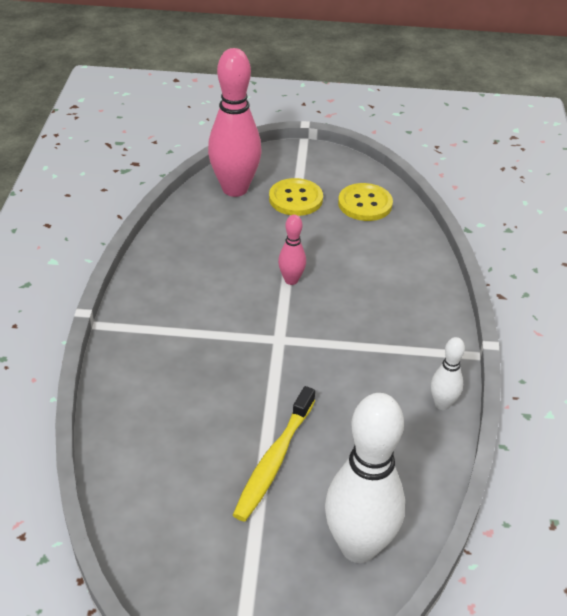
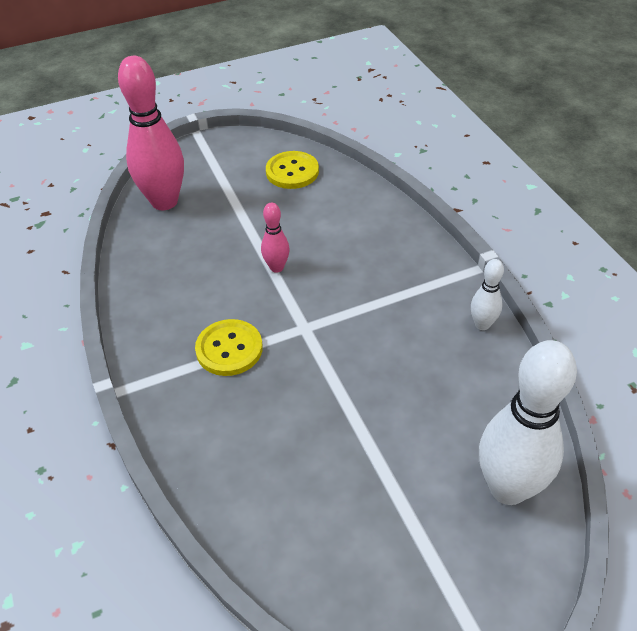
camera: 25 degrees left, 5 degrees up
yellow toothbrush [233,386,315,522] -> none
yellow button [269,178,323,216] -> yellow button moved to [195,319,263,376]

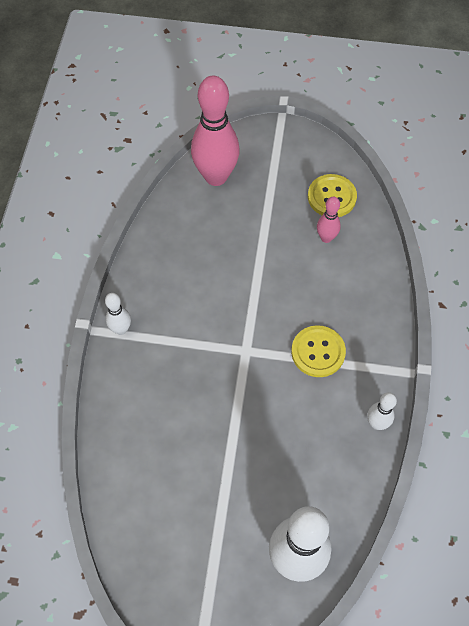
camera: 30 degrees right, 15 degrees up
yellow button [195,319,263,376] -> yellow button moved to [291,325,346,377]
pink bowling pin [261,203,290,273] -> pink bowling pin moved to [317,196,341,243]
none -> white bowling pin [105,293,131,335]

